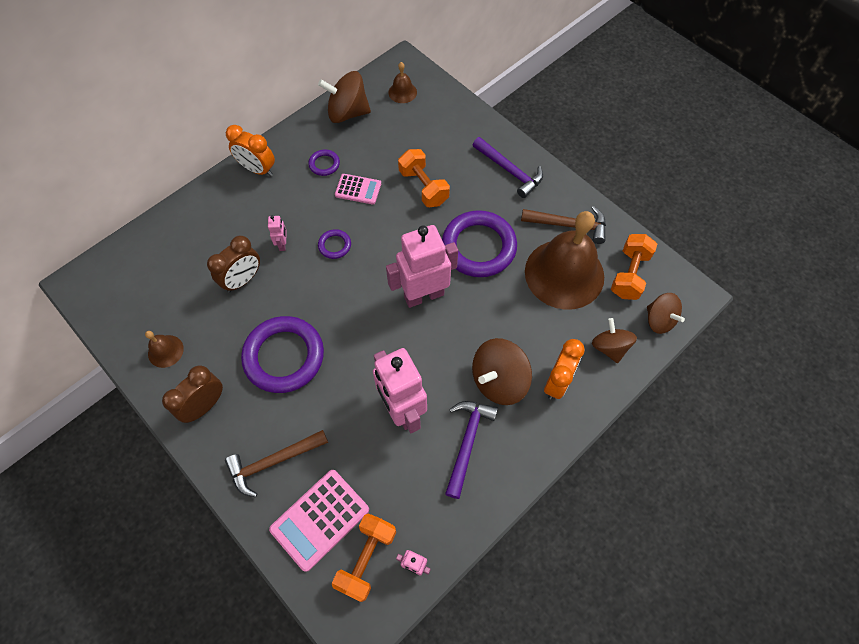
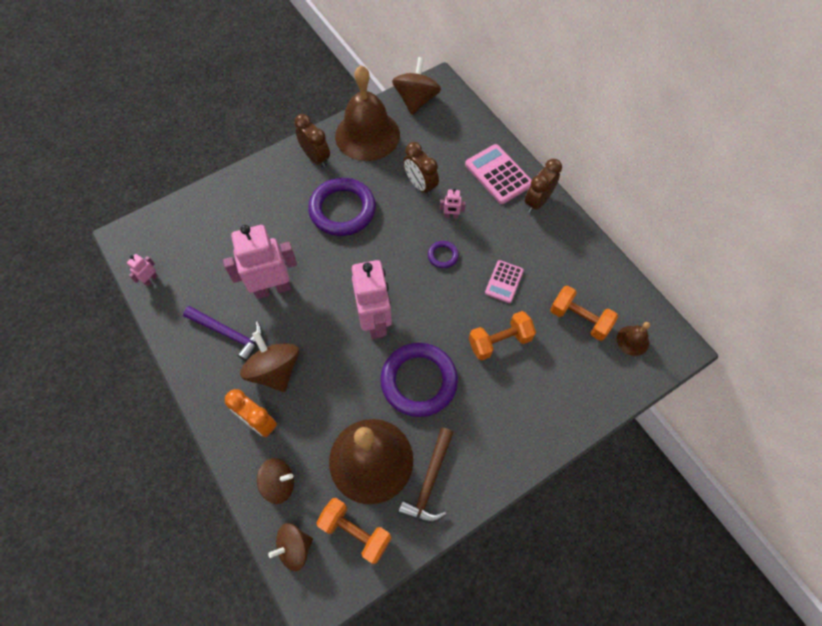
camera: 100 degrees right, 0 degrees up
brown bell [145,331,184,368] -> brown bell [335,65,400,161], size x2.39
brown hammer [225,430,328,497] -> none
orange clock [226,125,275,176] -> brown clock [525,159,562,213]
pink calculator [269,470,369,572] -> pink calculator moved to [465,144,532,204]
purple ring [308,150,340,176] -> none
brown spinning top [318,71,371,123] -> brown spinning top moved to [392,57,441,115]
orange dumbbell [332,513,396,602] -> orange dumbbell moved to [550,286,618,341]
purple hammer [473,137,543,198] -> none

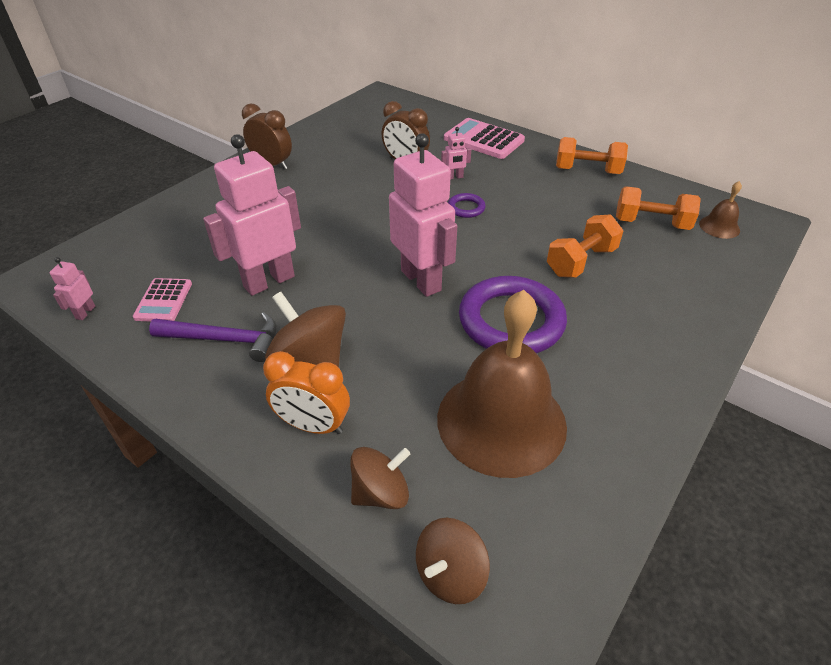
camera: 20 degrees left, 20 degrees down
purple ring [308,178,376,236] -> none
orange dumbbell [317,498,391,564] -> orange dumbbell moved to [556,137,628,174]
brown bell [335,65,400,161] -> none
brown spinning top [392,57,441,115] -> none
brown hammer [398,427,454,523] -> none
pink calculator [485,260,524,303] -> pink calculator moved to [133,278,192,321]
brown clock [525,159,562,213] -> none

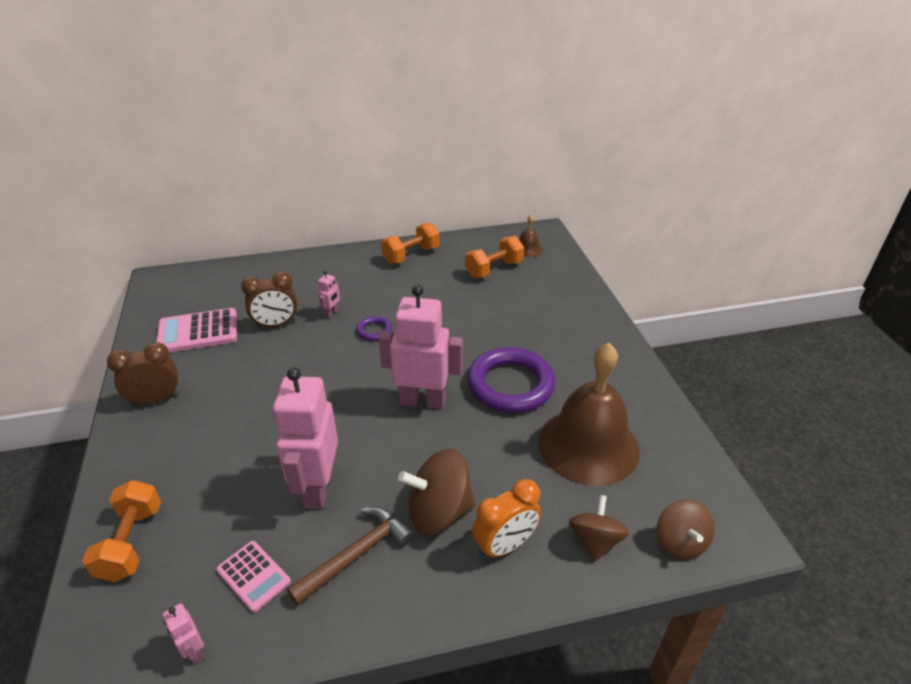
camera: 50 degrees left, 5 degrees down
purple hammer [149,312,277,362] -> brown hammer [287,507,414,606]
pink calculator [444,118,525,159] -> pink calculator moved to [156,308,237,352]
orange dumbbell [547,214,623,278] -> orange dumbbell moved to [82,480,161,582]

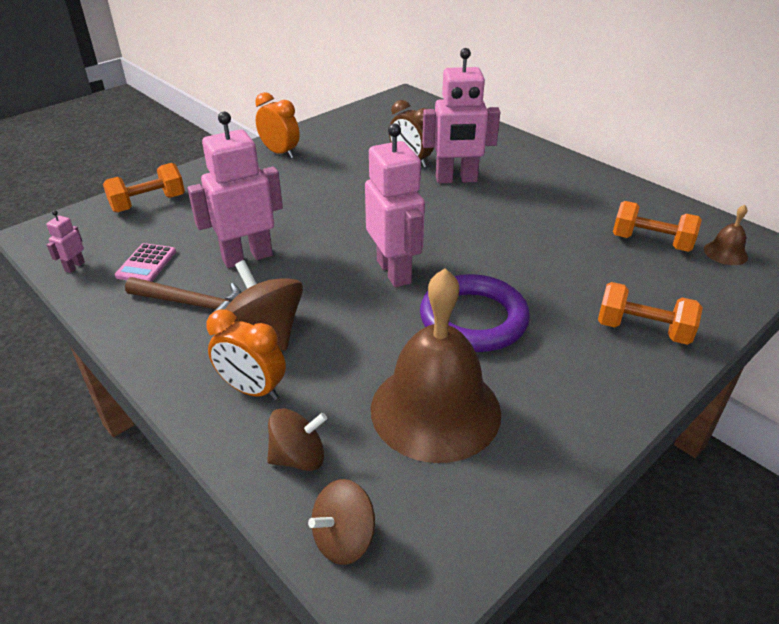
camera: 60 degrees right, 0 degrees up
brown clock [107,342,179,406] -> orange clock [255,92,300,158]
pink calculator [156,308,237,352] -> none
pink robot [318,271,340,318] -> pink robot [422,48,500,183], size x2.38
purple ring [357,316,392,341] -> none
orange dumbbell [381,222,440,264] -> orange dumbbell moved to [598,282,703,345]

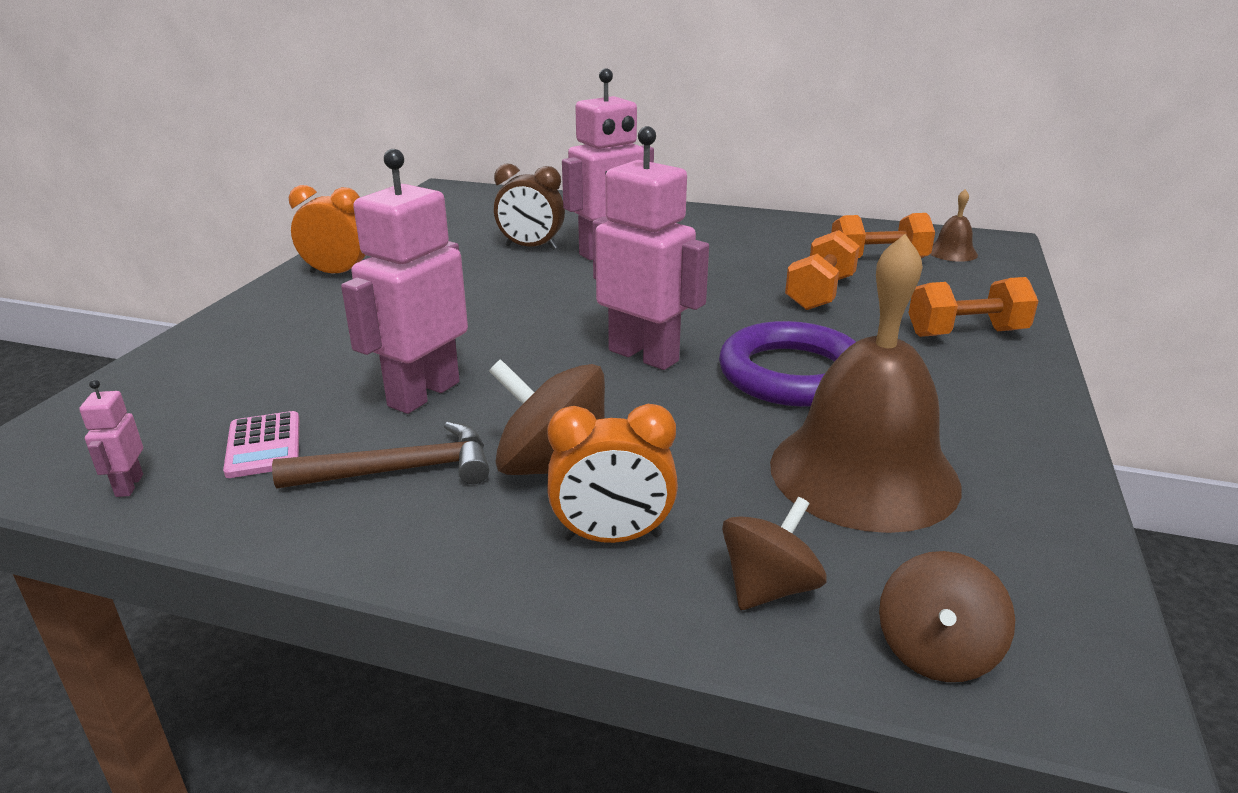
camera: 30 degrees left, 10 degrees down
orange dumbbell [103,163,185,213] -> orange dumbbell moved to [785,230,860,310]

